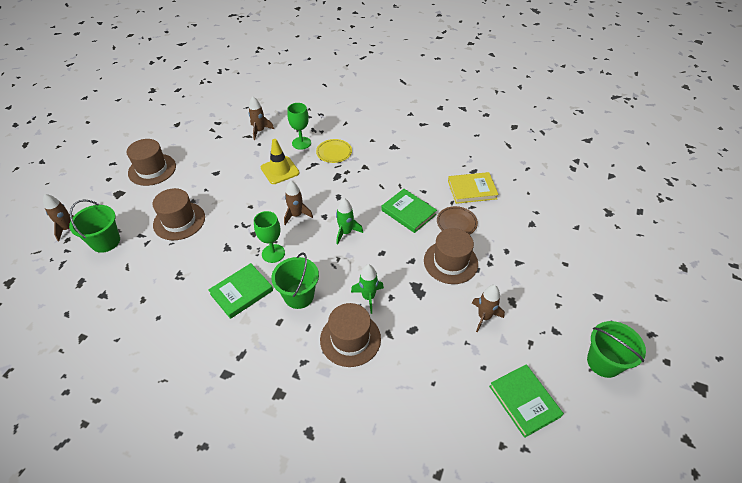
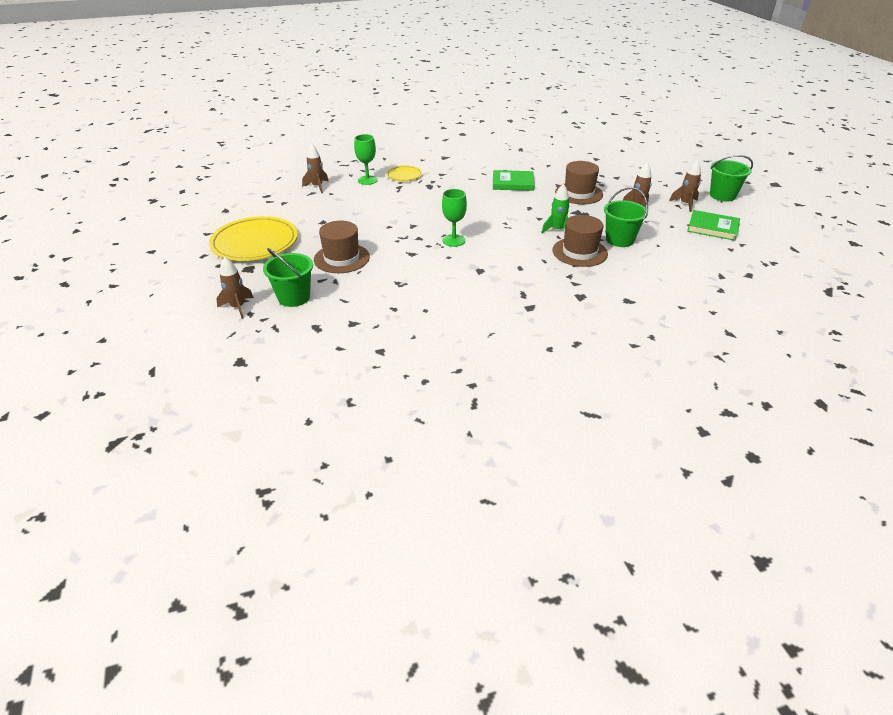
camera: 40 degrees left, 10 degrees down
brown hat [127,139,176,186] -> yellow plate [209,216,298,261]
green book [208,263,273,319] -> none
yellow traffic cone [261,139,299,184] -> none
green bucket [271,253,319,309] -> green bucket moved to [604,187,648,247]
brown rocket [284,181,313,225] -> brown rocket moved to [669,160,701,212]
green rocket [336,198,363,245] -> none
brown plate [437,206,478,235] -> none
yellow book [448,172,499,204] -> none

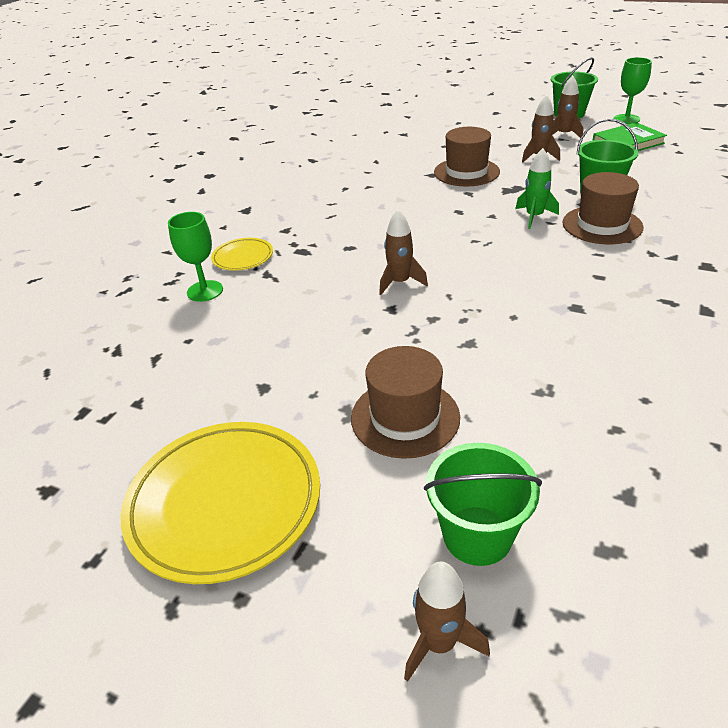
camera: 45 degrees left, 0 degrees up
brown rocket [302,143,329,193] -> brown rocket moved to [379,210,428,295]
green goblet [442,189,467,247] -> green goblet moved to [614,57,652,124]
green book [493,170,535,191] -> none

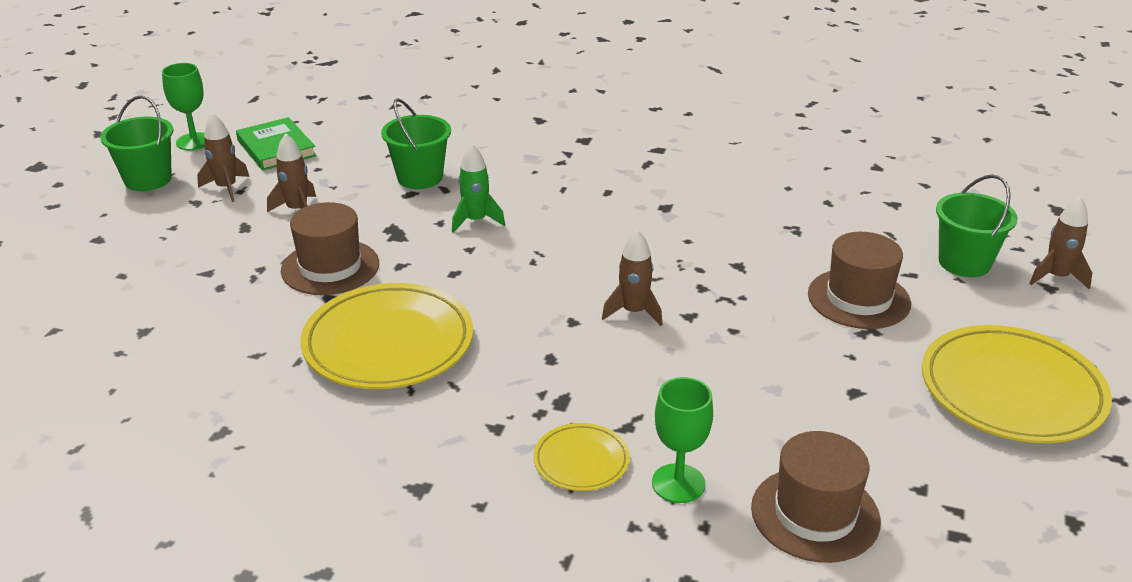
camera: 100 degrees left, 5 degrees down
brown hat [562,172,644,244] -> brown hat moved to [751,431,881,563]
none -> yellow plate [300,283,473,389]

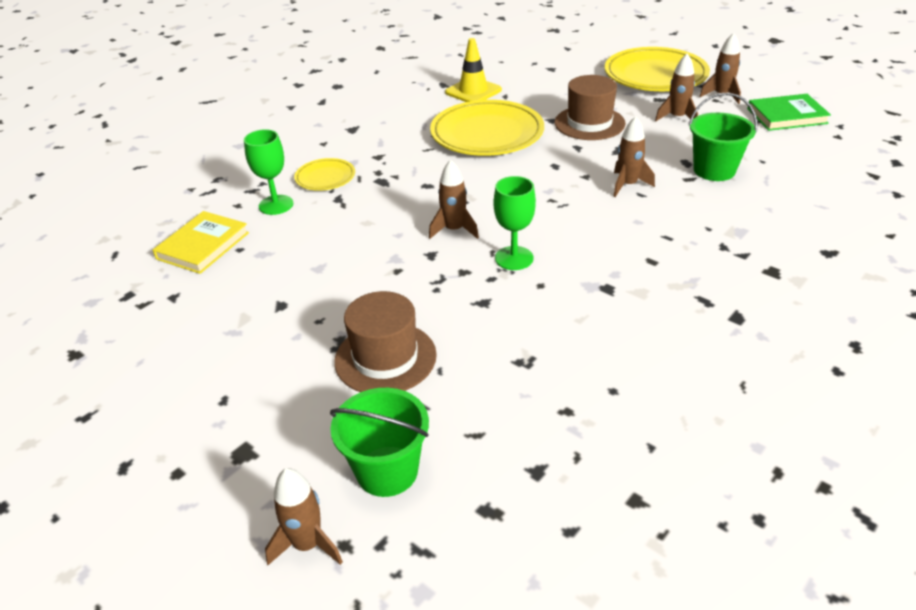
camera: 115 degrees right, 5 degrees up
green bucket [100,95,173,191] -> none
green goblet [162,63,205,150] -> green goblet moved to [493,176,536,270]
green rocket [452,144,505,233] -> brown rocket [613,116,655,197]
brown hat [751,431,881,563] -> yellow book [153,211,249,274]
yellow plate [922,325,1112,443] -> yellow plate moved to [605,47,710,91]
none -> yellow traffic cone [445,38,502,102]

